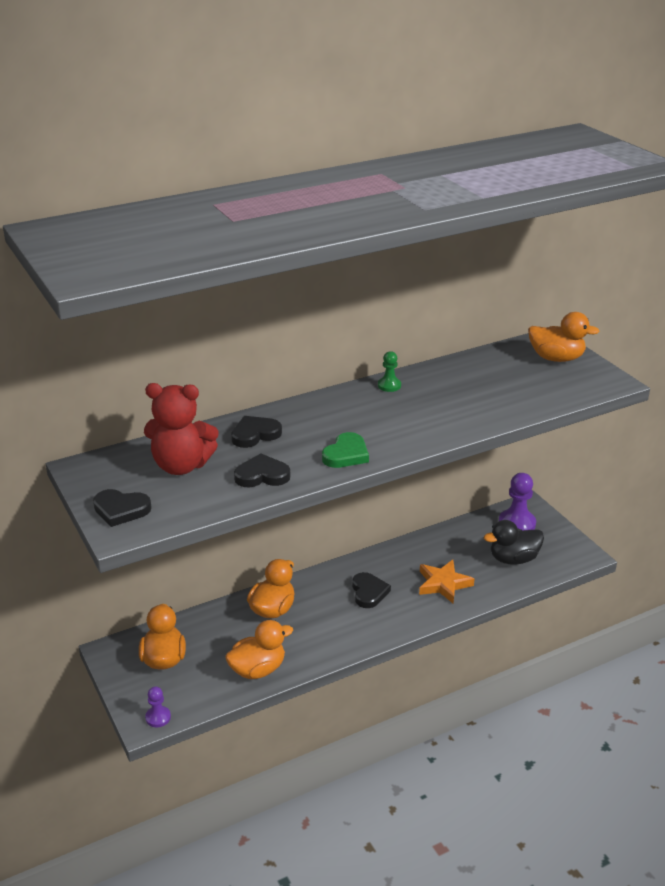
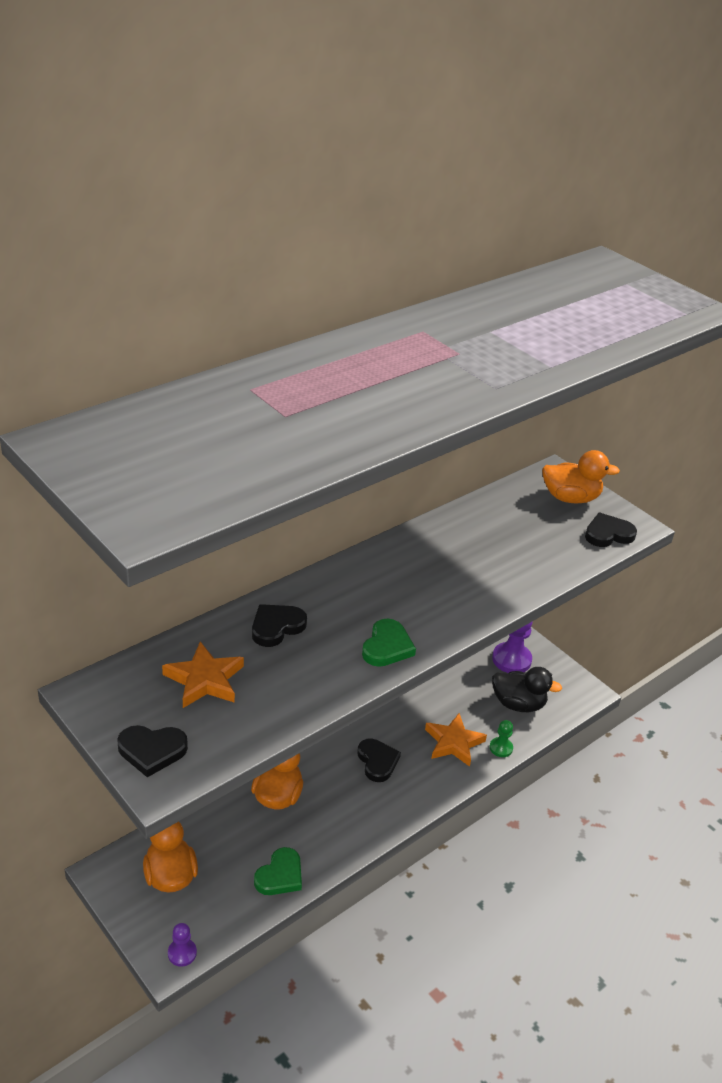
camera: 15 degrees left, 5 degrees up
red teddy bear [144,383,219,475] -> orange star [162,641,244,708]
orange duck [225,620,293,679] -> green heart [254,847,302,895]
black heart [234,453,290,487] -> black heart moved to [585,513,637,547]
green pawn [378,351,401,392] -> green pawn moved to [490,720,513,757]
black duck [484,520,544,565] -> black duck turned 135 degrees counterclockwise [492,667,562,712]

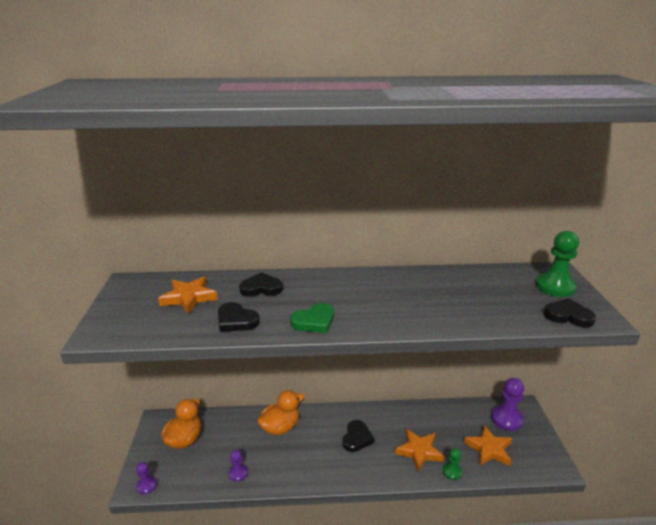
camera: 40 degrees right, 10 degrees down
black heart [117,725,188,777] -> black heart moved to [218,302,260,332]
green heart [254,847,302,895] -> purple pawn [228,450,248,482]
black duck [492,667,562,712] -> orange star [464,425,512,466]
orange duck [542,450,620,503] -> green pawn [535,231,579,297]

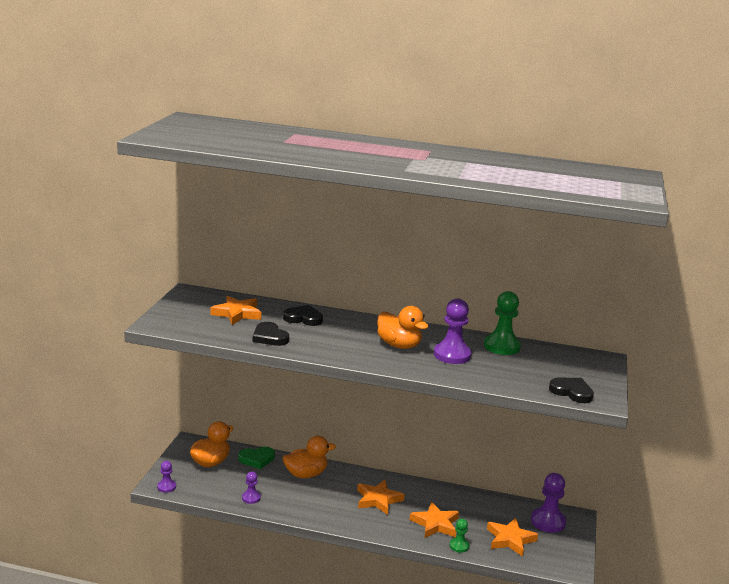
camera: 15 degrees right, 5 degrees down
green heart [290,303,334,333] -> green heart moved to [238,447,275,469]
black heart [342,420,375,452] -> orange star [357,479,405,515]
green pawn [535,231,579,297] -> green pawn moved to [484,291,521,355]
none -> orange duck [377,306,429,349]
none -> purple pawn [434,298,472,364]

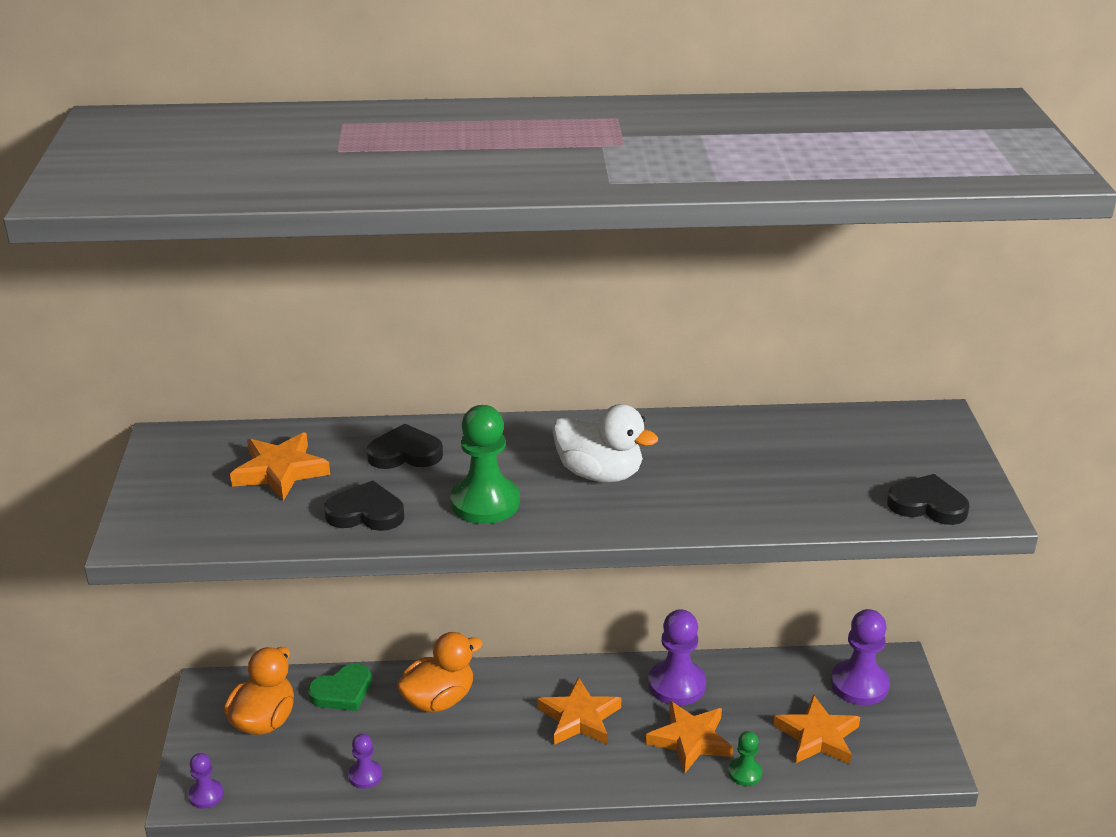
camera: 15 degrees left, 10 degrees up
black heart [253,322,289,346] -> black heart turned 150 degrees clockwise [324,481,404,531]
orange duck [377,306,429,349] -> white duck [553,404,658,482]
purple pawn [434,298,472,364] -> purple pawn moved to [649,609,706,706]
green pawn [484,291,521,355] -> green pawn moved to [450,405,520,524]

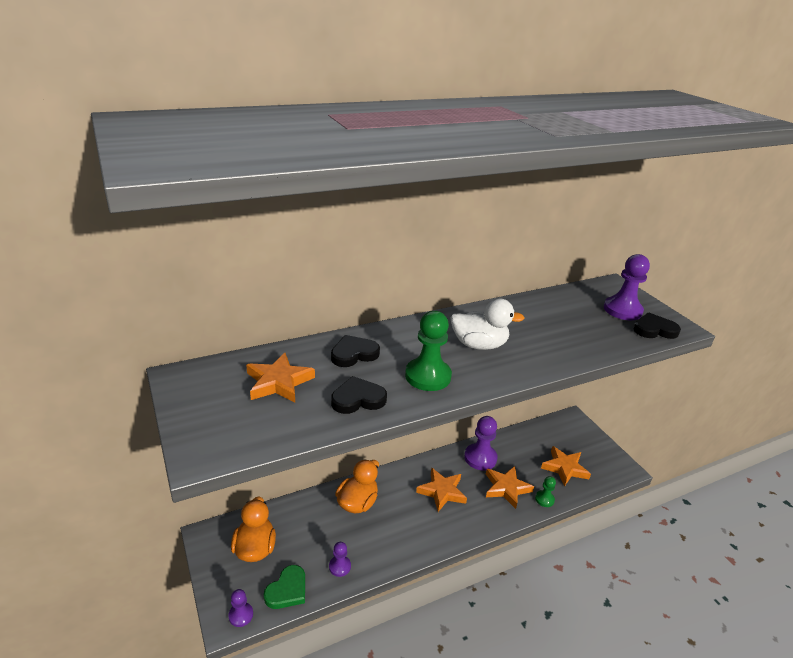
camera: 25 degrees left, 0 degrees up
green heart [308,664,372,711] -> green heart moved to [264,565,305,609]
purple pawn [831,609,890,705] -> purple pawn moved to [604,254,650,320]

